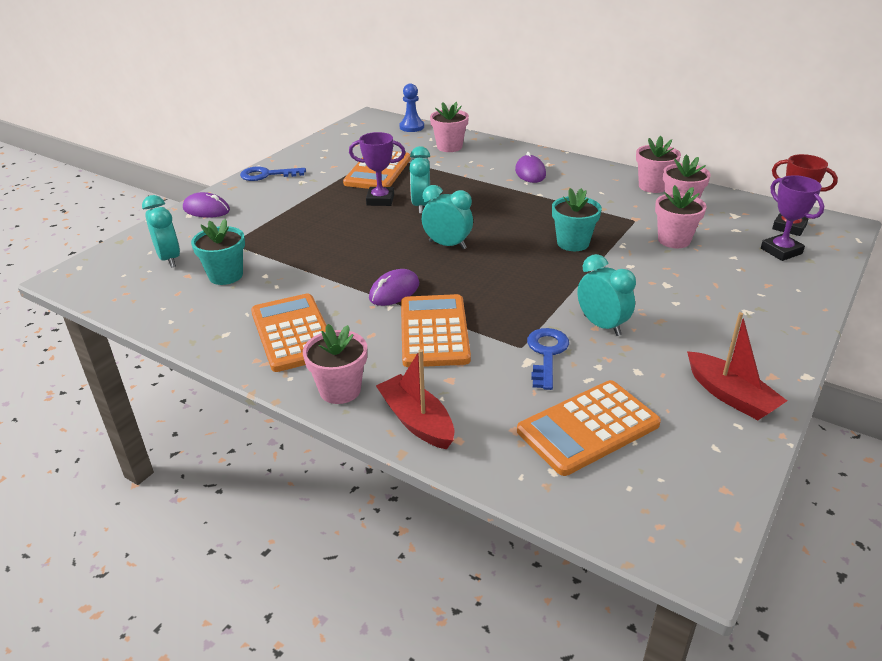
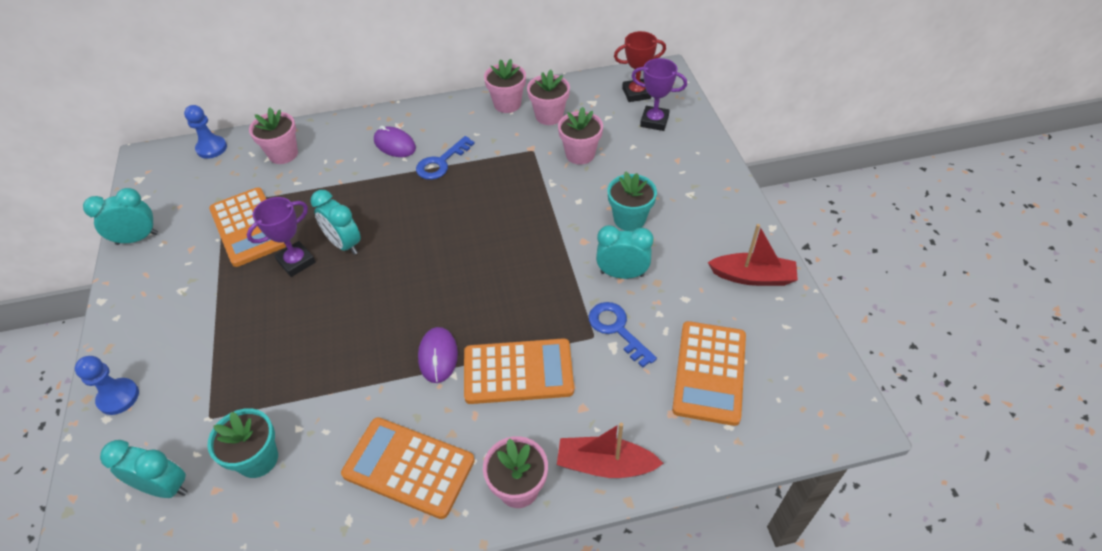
camera: 45 degrees left, 15 degrees up
purple mouse [183,192,230,218] -> blue pawn [75,356,139,415]
blue key [240,166,306,181] -> blue key moved to [416,136,475,180]
orange calculator [401,294,471,367] -> orange calculator turned 135 degrees clockwise [464,338,574,404]
turquoise clock [422,185,473,249] -> turquoise clock moved to [83,188,158,245]
turquoise flower pot [552,188,602,251] -> turquoise flower pot moved to [607,171,657,231]

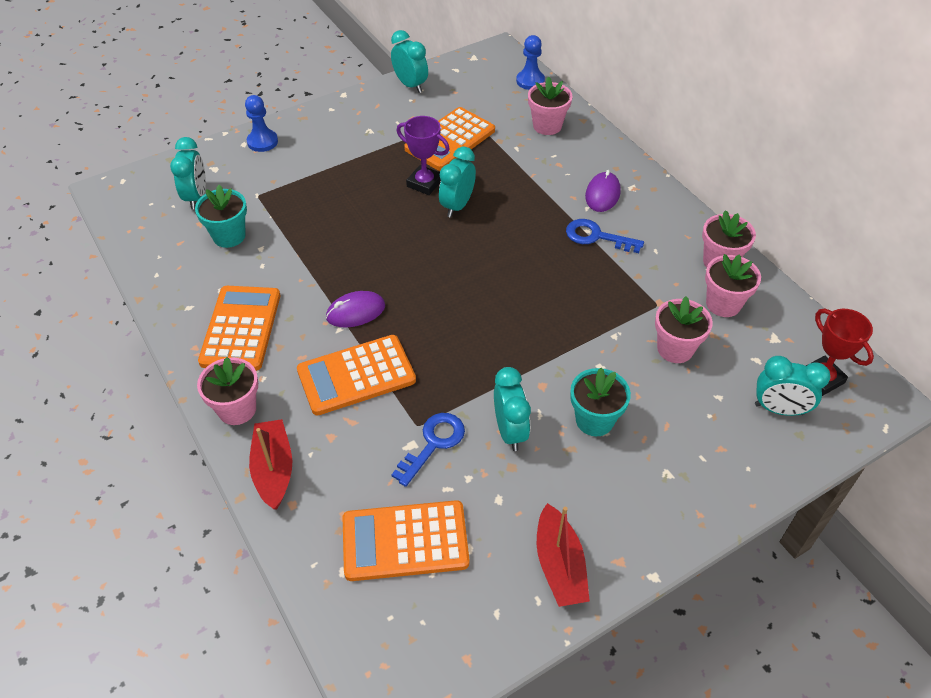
camera: 70 degrees right, 0 degrees up
orange calculator [464,338,574,404] -> orange calculator turned 90 degrees clockwise [297,335,416,416]
purple trophy [632,58,687,131] -> turquoise clock [755,356,831,416]

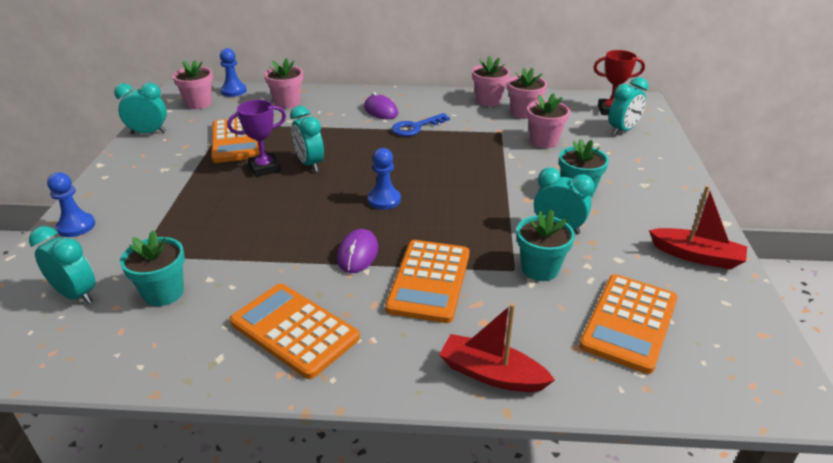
camera: 55 degrees left, 15 degrees down
pink flower pot [197,357,258,425] -> pink flower pot moved to [172,60,213,109]
blue key [391,413,465,487] -> turquoise flower pot [517,209,575,281]
none -> blue pawn [368,148,401,210]

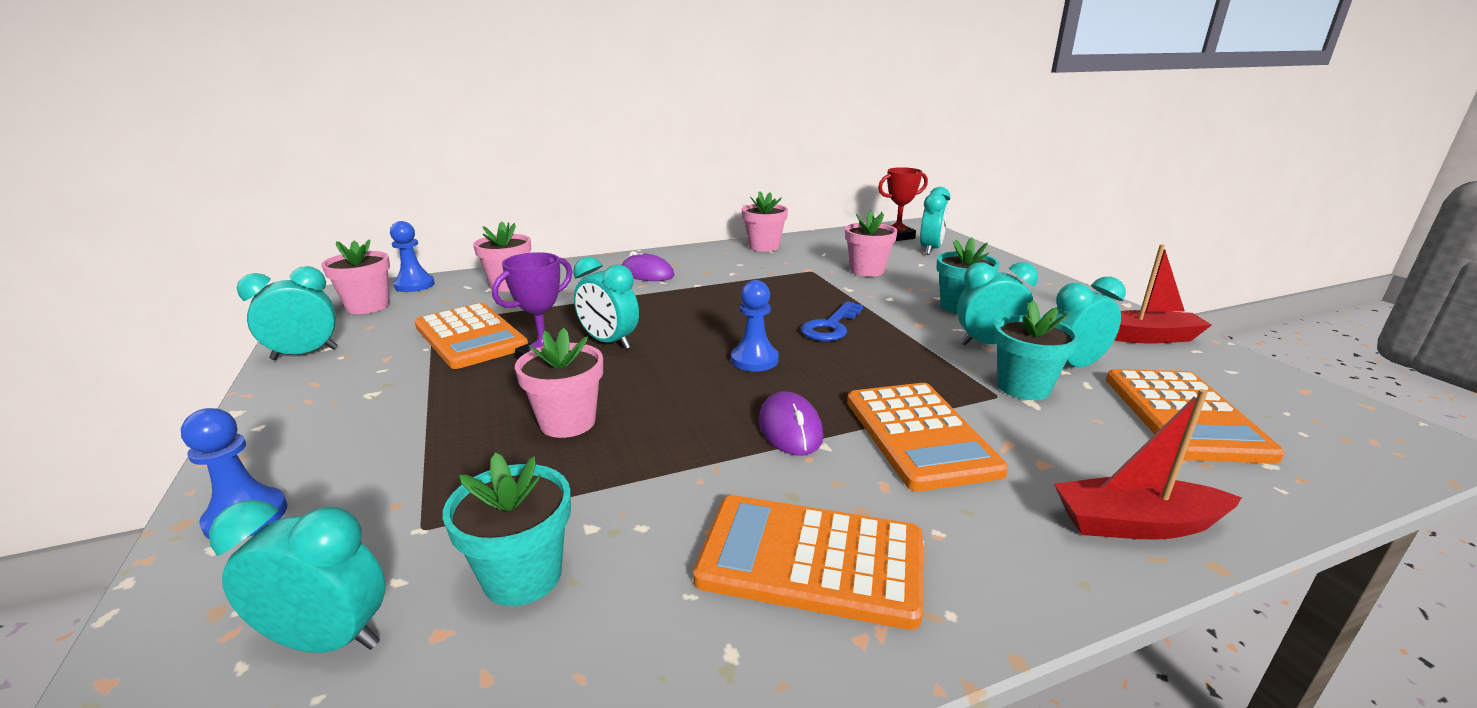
camera: 25 degrees left, 10 degrees down
blue key [392,113,450,136] -> blue key moved to [801,301,863,341]
pink flower pot [507,68,547,119] -> pink flower pot moved to [515,328,603,438]
none -> turquoise clock [1055,276,1126,367]

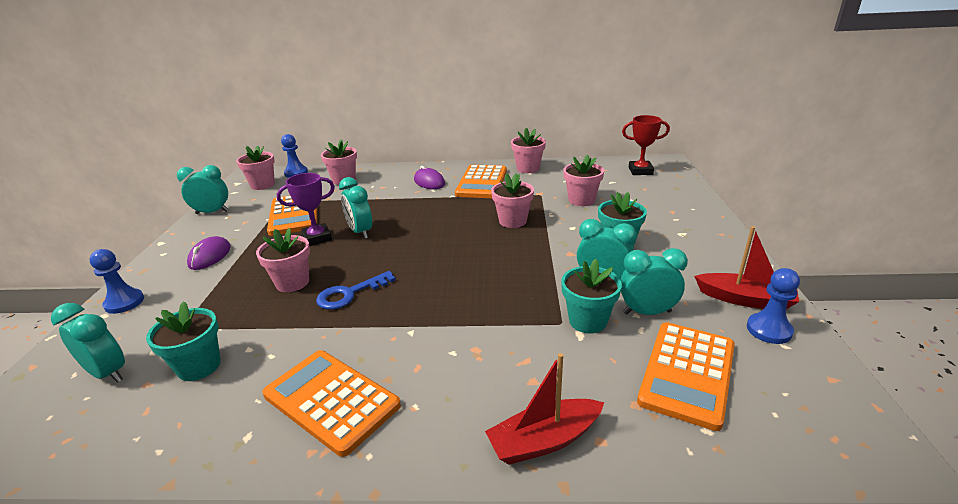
camera: 25 degrees right, 5 degrees up
blue pawn [731,280,779,371] -> blue pawn moved to [747,268,800,344]
purple mouse [759,391,823,456] -> purple mouse moved to [187,236,231,270]
blue key [801,301,863,341] -> blue key moved to [316,271,396,310]
orange calculator [847,383,1008,491] -> orange calculator moved to [455,165,507,198]
turquoise clock [920,187,950,255] -> none
red boat [1054,389,1242,540] -> red boat turned 45 degrees counterclockwise [485,353,604,465]
none -> pink flower pot [491,173,534,228]

